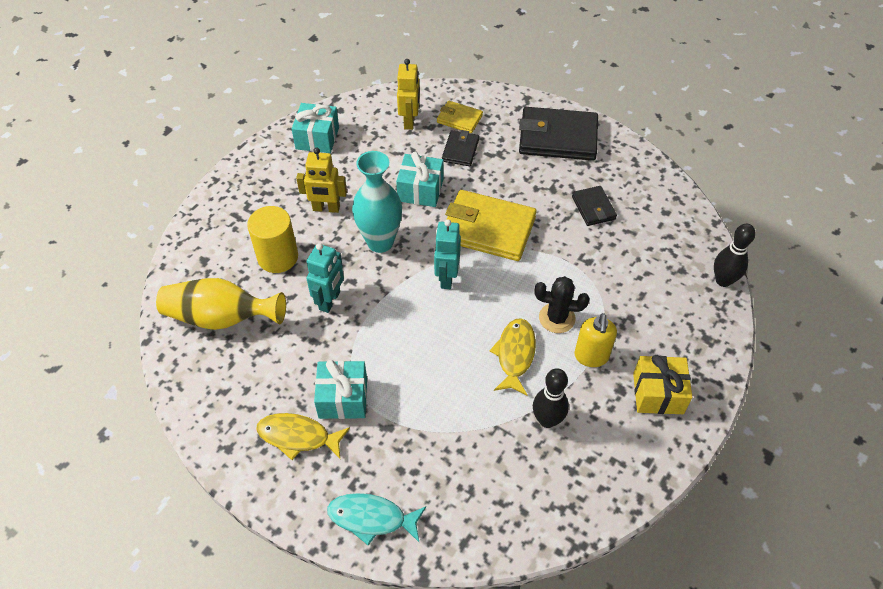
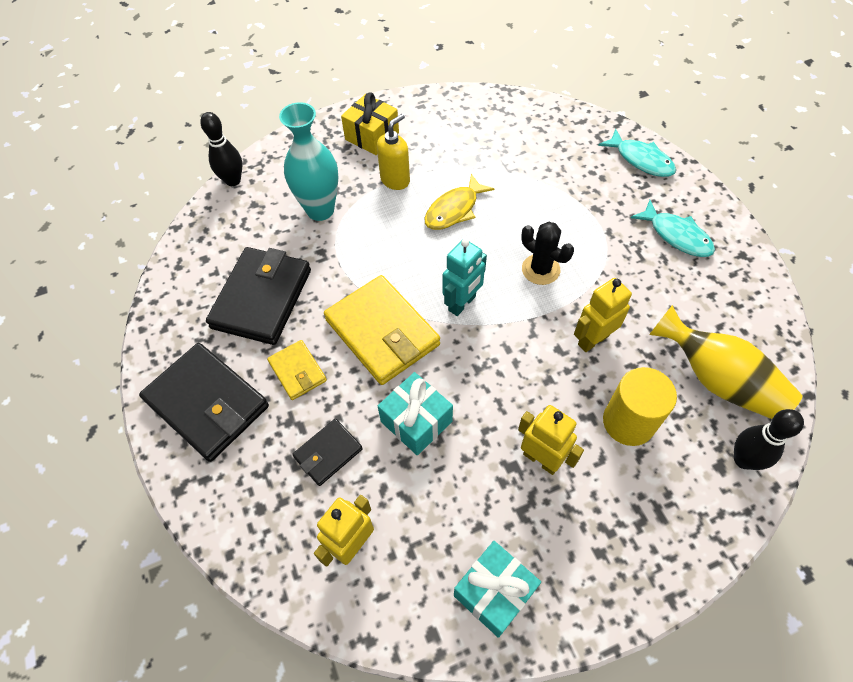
camera: 145 degrees left, 5 degrees up
yellow fish [256,413,350,460] -> turquoise fish [631,200,715,257]
turquoise robot [306,243,344,313] -> yellow robot [574,278,632,352]
turquoise gift [314,360,367,419] -> none
turquoise vase [352,151,402,253] -> turquoise vase moved to [279,102,338,221]
yellow wallet [437,101,483,133] -> yellow wallet moved to [267,340,327,400]
black bowling pin [533,368,569,428] -> black bowling pin moved to [734,409,804,470]
black cactus [535,276,590,333] -> black cactus moved to [521,222,574,285]
black wallet [572,186,617,226] -> black wallet [206,247,311,345], size x1.92

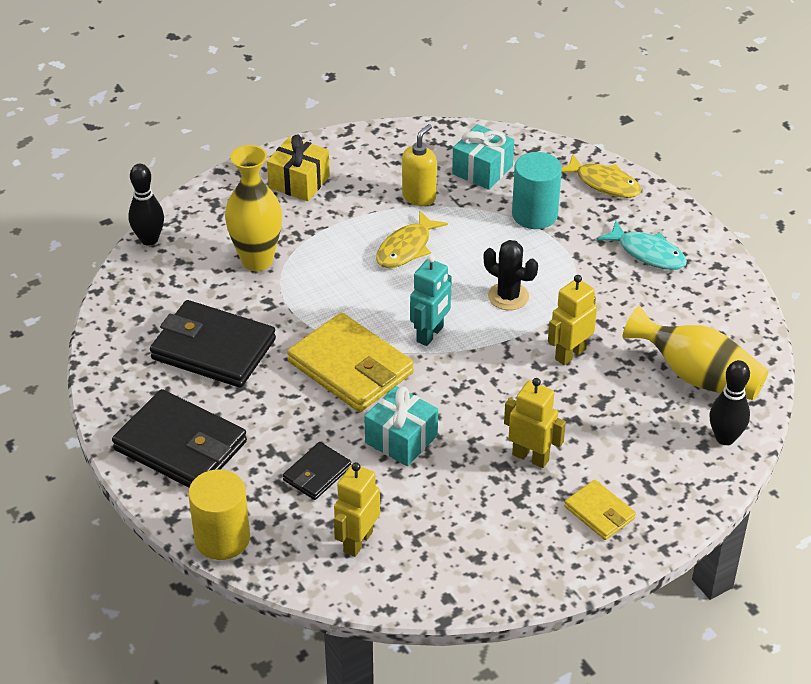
camera: 10 degrees left, 15 degrees down
black wallet [206,247,311,345] -> black wallet turned 75 degrees counterclockwise [150,300,276,388]
yellow wallet [267,340,327,400] -> yellow wallet moved to [564,480,636,540]
turquoise vase [279,102,338,221] -> yellow vase [225,145,282,271]
yellow soap dispenser [377,114,410,190] -> yellow soap dispenser moved to [402,124,437,206]
turquoise gift [454,541,541,638] -> turquoise gift moved to [452,124,514,190]
turquoise fish [598,129,676,177] -> yellow fish [562,154,642,198]
yellow cylinder [603,367,677,446] -> yellow cylinder moved to [188,469,250,560]
none -> turquoise cylinder [512,152,562,229]

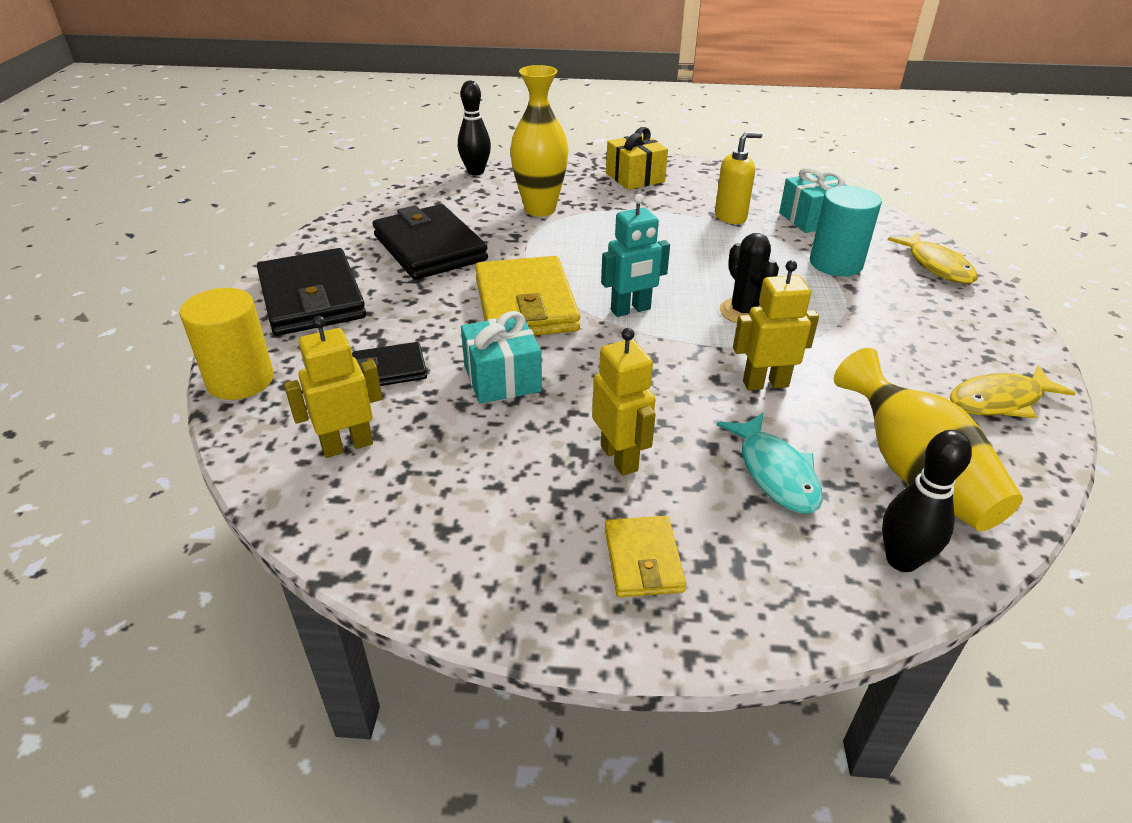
camera: 35 degrees right, 5 degrees down
yellow fish [376,211,448,268] -> yellow fish moved to [950,365,1076,418]
turquoise fish [597,221,687,270] -> turquoise fish moved to [717,413,823,513]

